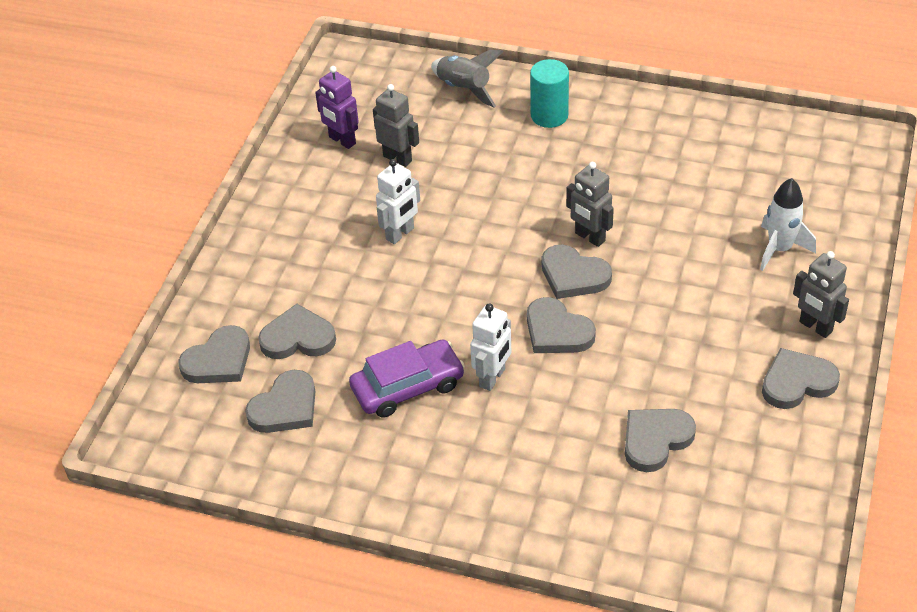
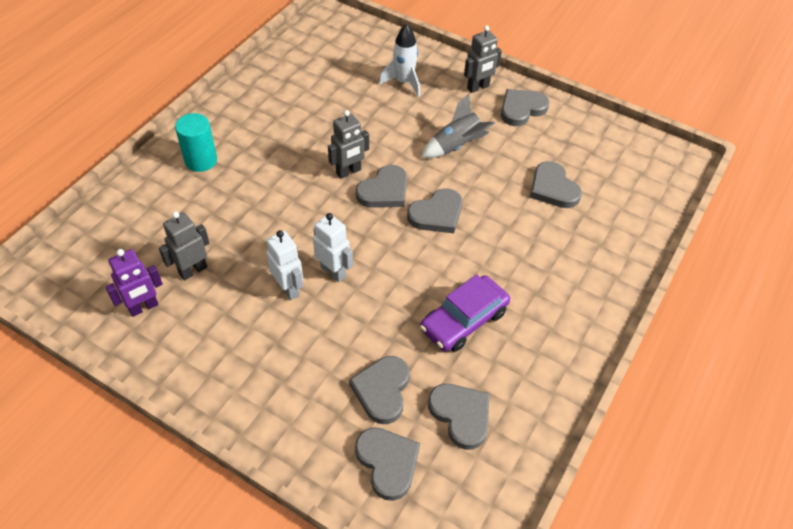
camera: 80 degrees left, 5 degrees up
purple car [349,340,465,418] -> purple car turned 120 degrees counterclockwise [420,274,510,352]
grey rocket [431,50,503,108] -> grey rocket moved to [421,94,495,158]
white robot [470,303,511,391] -> white robot moved to [313,213,353,282]
grey heart [762,348,840,409] -> grey heart turned 60 degrees clockwise [501,89,550,126]

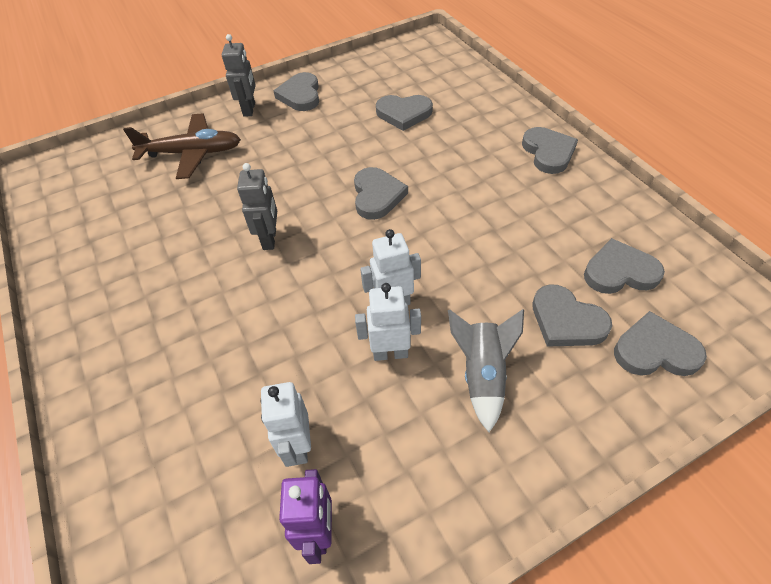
camera: 55 degrees left, 0 degrees up
grey robot [159,211,209,281] -> white robot [261,382,311,467]
turquoise cylinder [175,113,217,172] -> none
grey heart [356,165,407,208] -> grey heart moved to [522,127,578,174]
white rocket [379,24,420,97] -> brown plane [123,113,241,179]
purple car [420,274,510,352] -> none
grey rocket [421,94,495,158] -> grey rocket moved to [448,309,524,432]

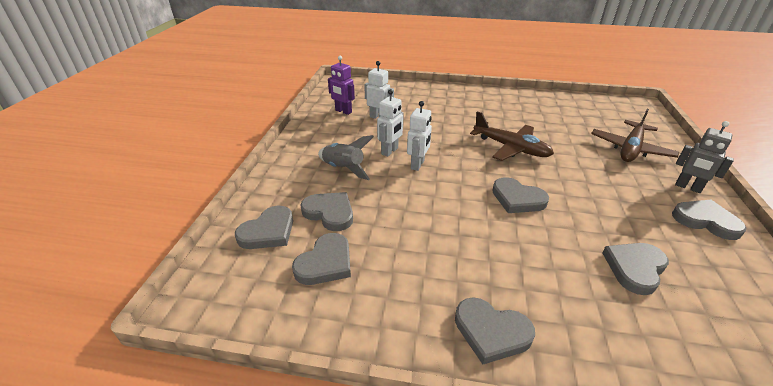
camera: 125 degrees right, 15 degrees down
grey robot [237,163,277,250] -> brown plane [470,111,554,161]
grey heart [532,284,612,347] -> grey heart turned 45 degrees clockwise [300,192,353,231]

